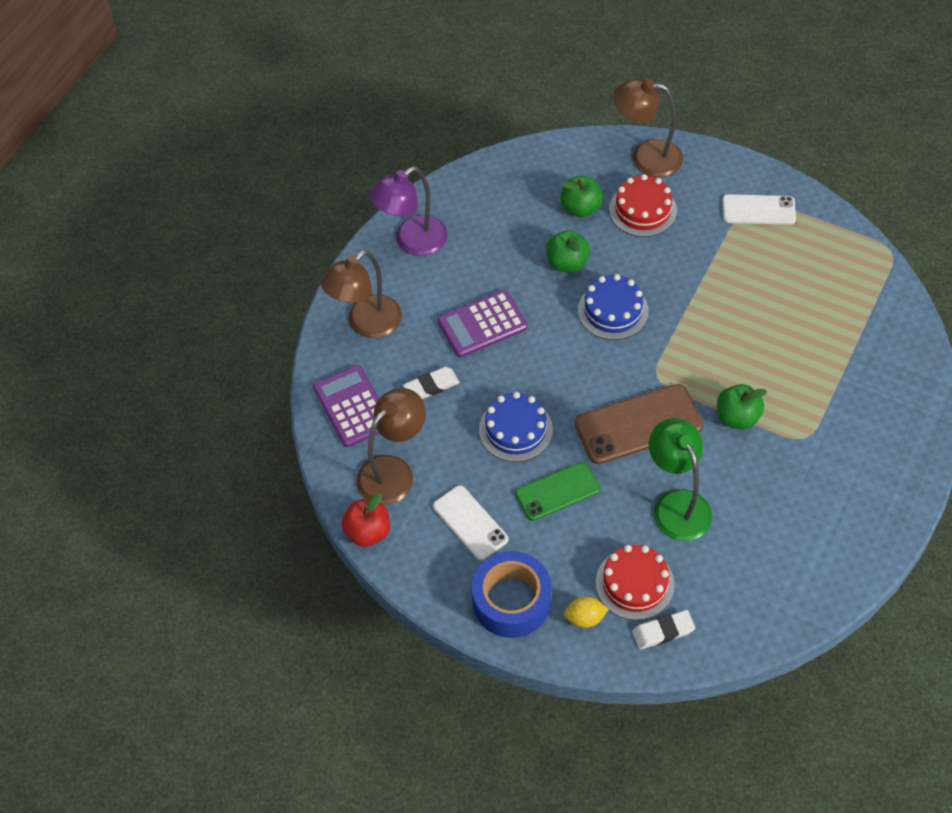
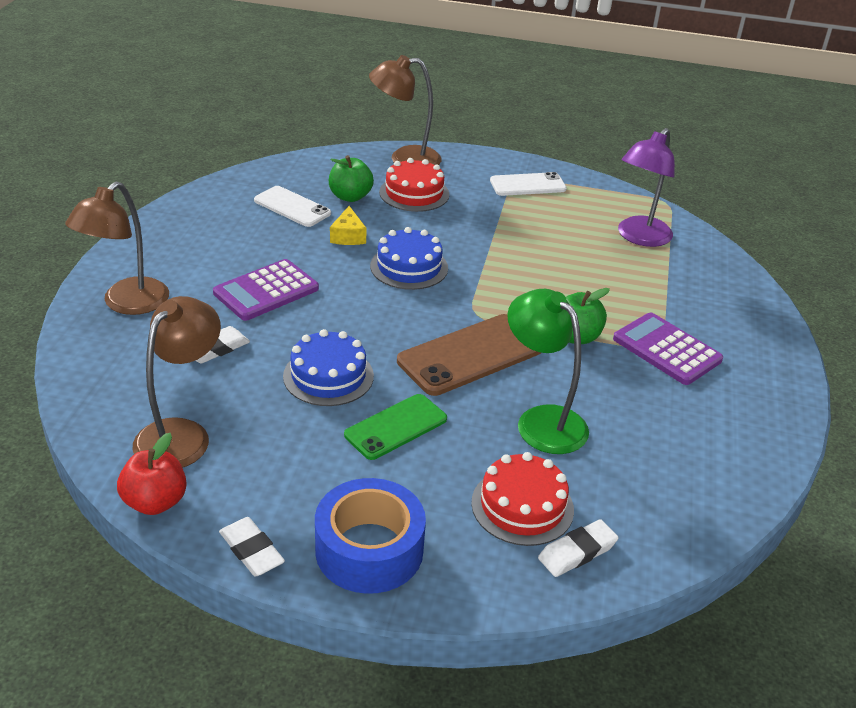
camera: 20 degrees left, 20 degrees down
purple calculator [313,365,380,447] -> purple calculator moved to [613,312,723,385]
purple lamp [369,167,447,256] -> purple lamp moved to [618,128,675,247]
white phone [433,485,508,560] -> white phone moved to [254,186,331,227]
green apple [546,230,590,272] -> yellow cheese [330,206,367,245]
yellow lemon [564,596,609,628] -> none
none -> white eraser [219,517,285,577]

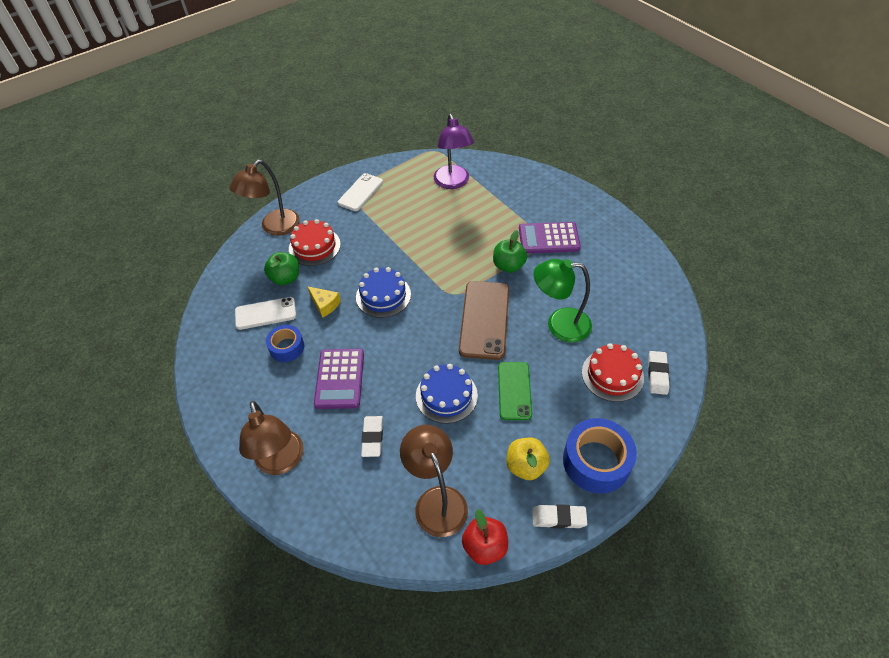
camera: 45 degrees left, 15 degrees up
none -> blue tape [266,325,304,362]
none -> yellow apple [507,438,550,480]

